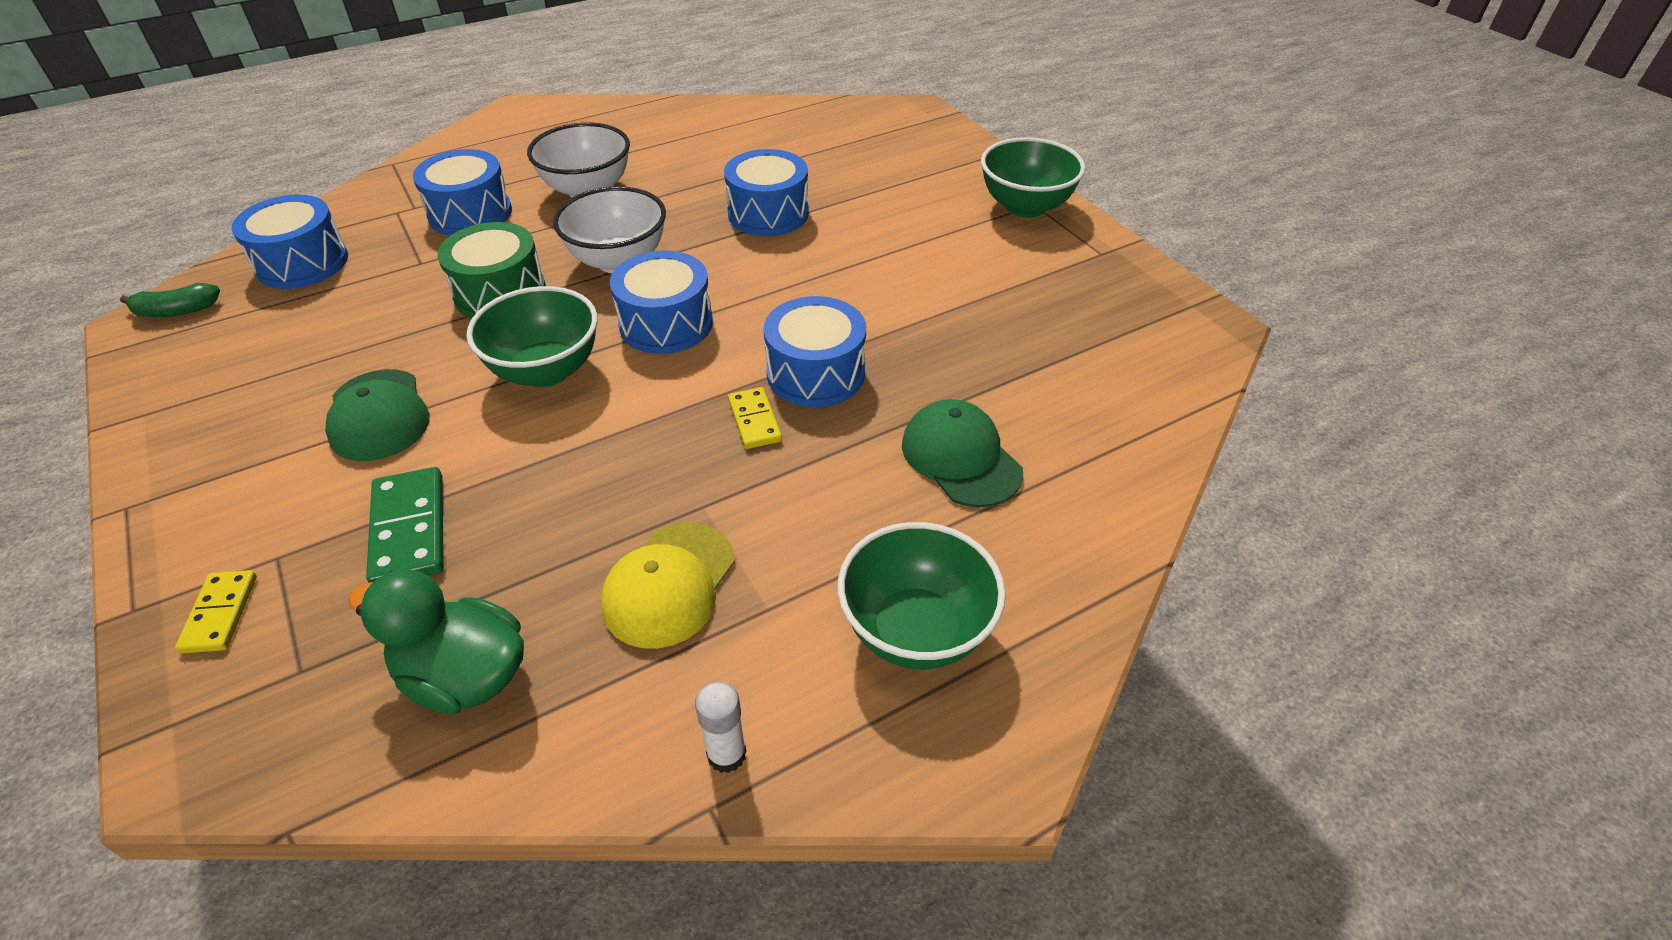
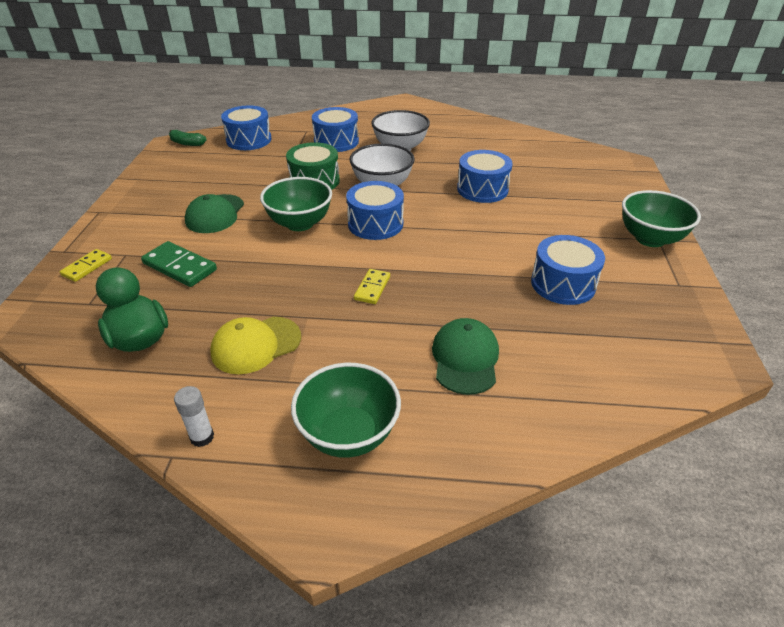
camera: 35 degrees right, 5 degrees down
green domino [366,467,444,583] -> green domino turned 75 degrees counterclockwise [141,241,217,287]
blue drum [764,296,866,407] -> blue drum moved to [531,235,605,305]

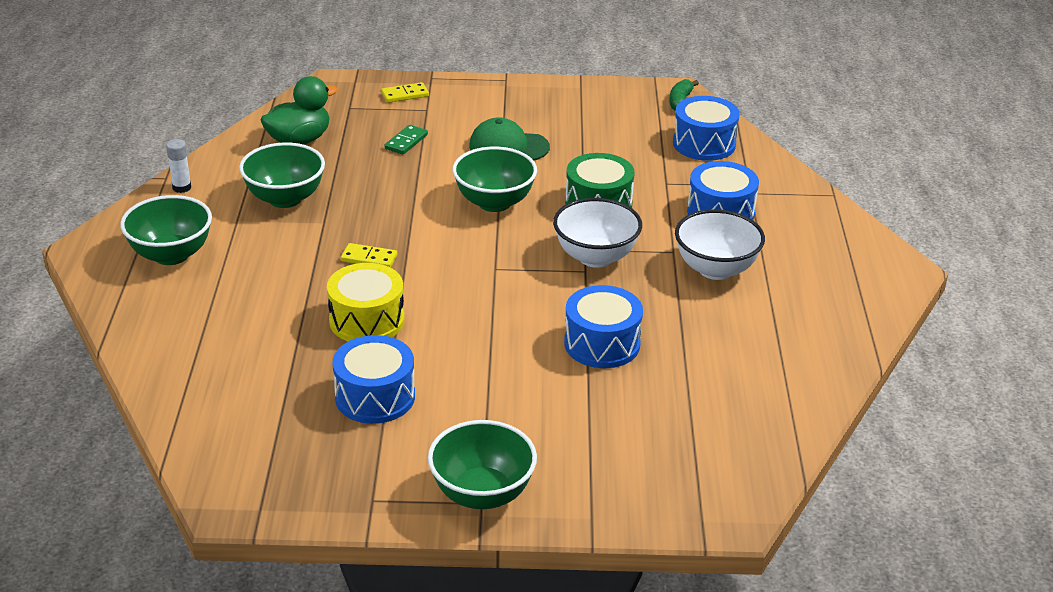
camera: 85 degrees right, 5 degrees down
yellow domino [60,249,112,282] -> yellow domino turned 45 degrees counterclockwise [381,82,429,103]
green domino [141,241,217,287] -> green domino [384,125,428,155], size x0.63
yellow cap [210,317,301,374] -> green bowl [239,142,325,208]
blue drum [346,181,404,240] -> none
green cap [432,318,499,395] -> none
none -> yellow drum [327,263,404,341]

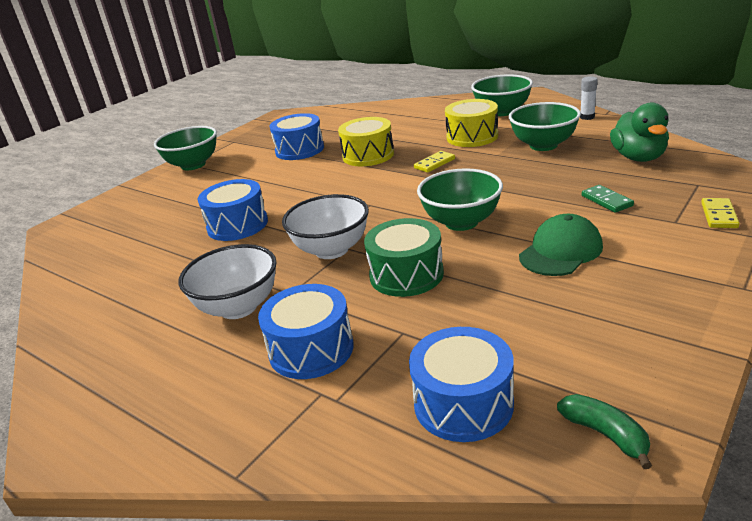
camera: 130 degrees right, 5 degrees down
none -> yellow drum [445,99,498,147]

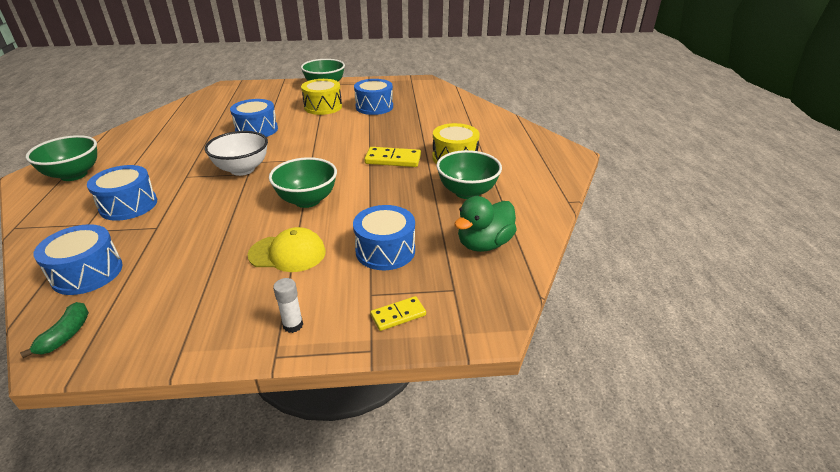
camera: 45 degrees right, 5 degrees up
white bowl [178,244,276,319] -> none
yellow drum [338,117,394,166] -> yellow drum moved to [301,79,342,115]
green drum [364,218,444,297] -> none
yellow domino [414,151,455,173] -> yellow domino [364,147,421,167], size x1.59
green bowl [471,74,533,116] -> green bowl moved to [26,135,97,181]
green cap [519,214,603,276] -> yellow cap [248,227,326,272]
white glue stick [580,76,597,120] -> white glue stick moved to [273,278,303,333]
green domino [582,185,634,213] -> blue drum [353,205,415,270]

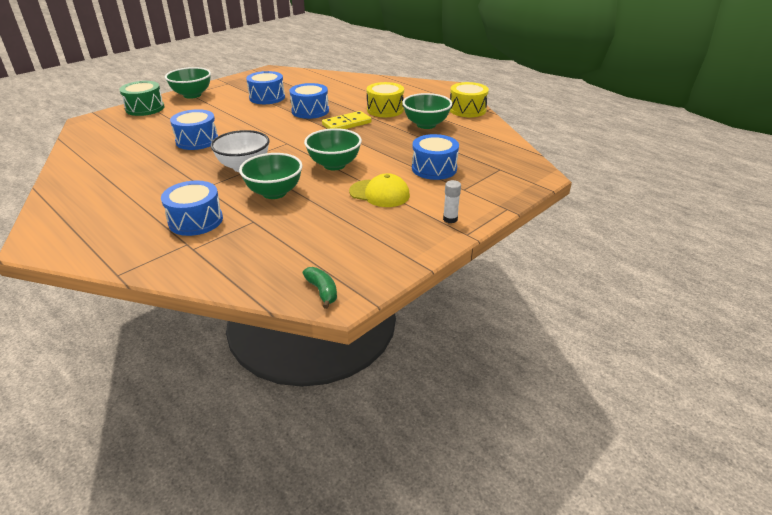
camera: 40 degrees left, 0 degrees up
green bowl [26,135,97,181] -> green bowl moved to [239,153,303,199]
blue drum [33,224,123,295] -> blue drum moved to [289,83,329,119]
yellow cap [248,227,326,272] -> yellow cap turned 60 degrees clockwise [349,173,410,207]
yellow drum [301,79,342,115] -> yellow drum moved to [450,82,489,117]
yellow domino [370,296,426,331] -> none
green duck [454,196,517,252] -> none
none -> green drum [119,81,165,116]

